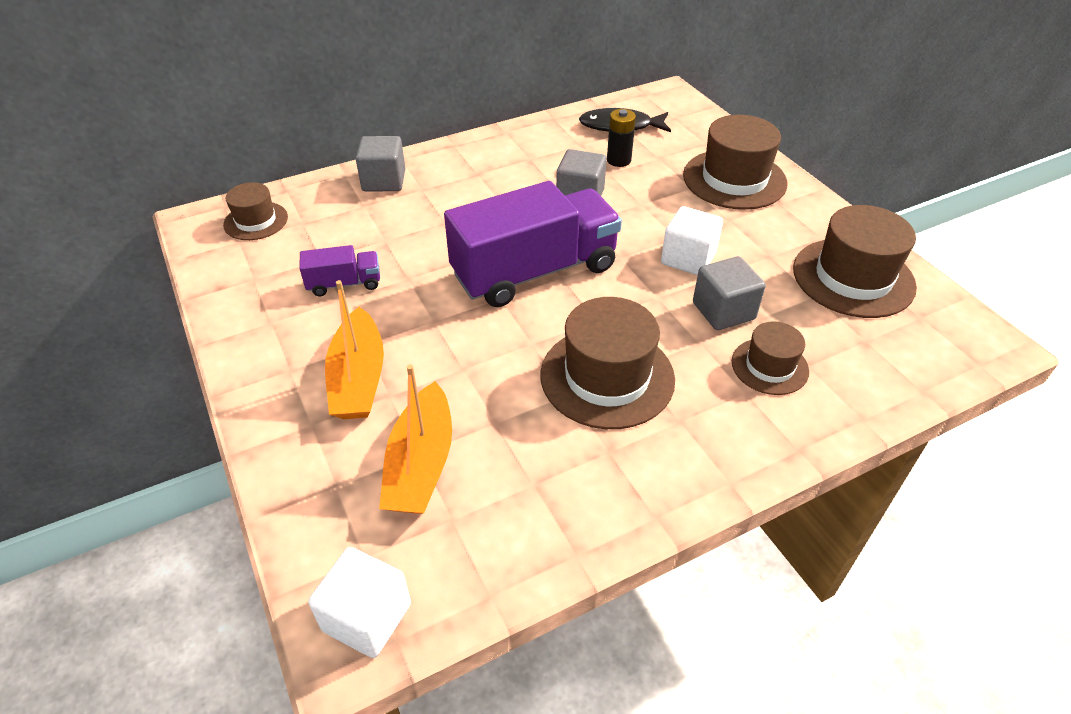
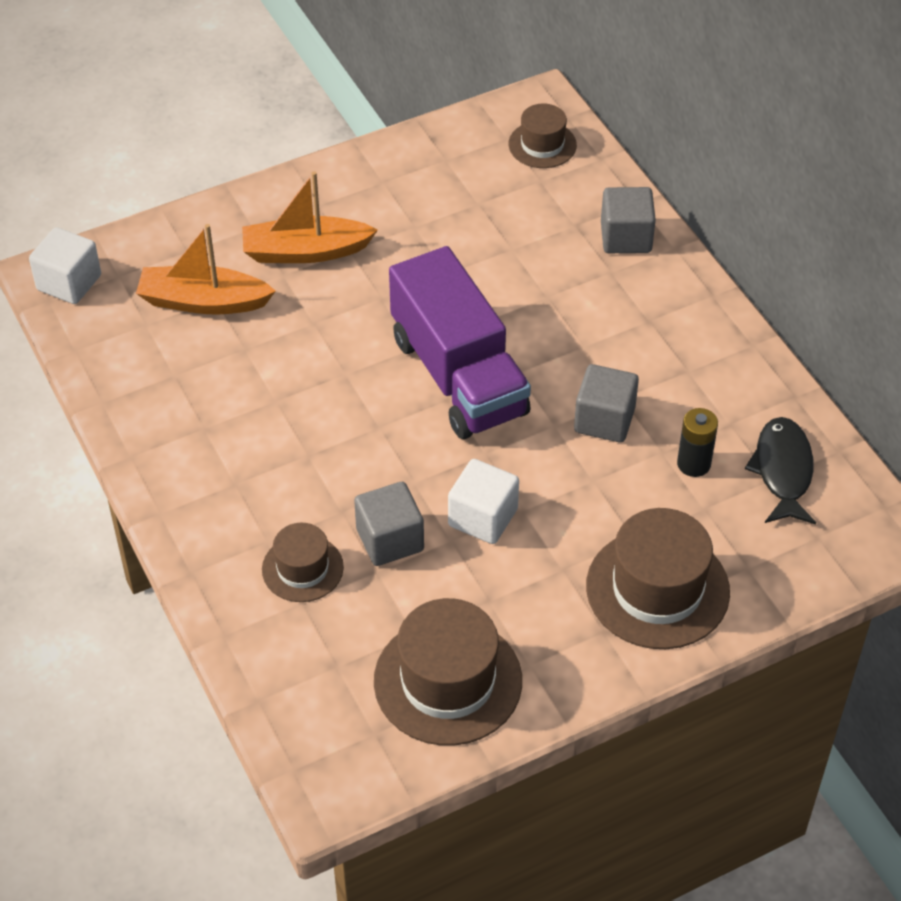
camera: 90 degrees right, 5 degrees up
purple truck [299,245,380,296] -> none
brown hat [540,297,675,429] -> none

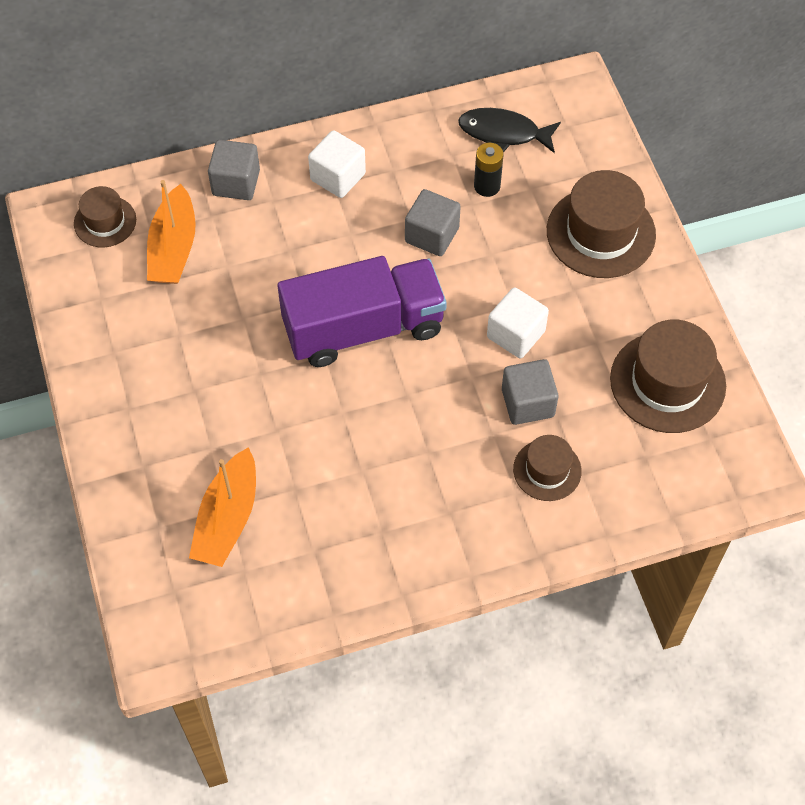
camera: 80 degrees left, 10 degrees up
white cube [29,227,101,304] -> white cube moved to [308,130,366,198]
orange boat [242,171,378,263] -> orange boat moved to [147,180,196,284]

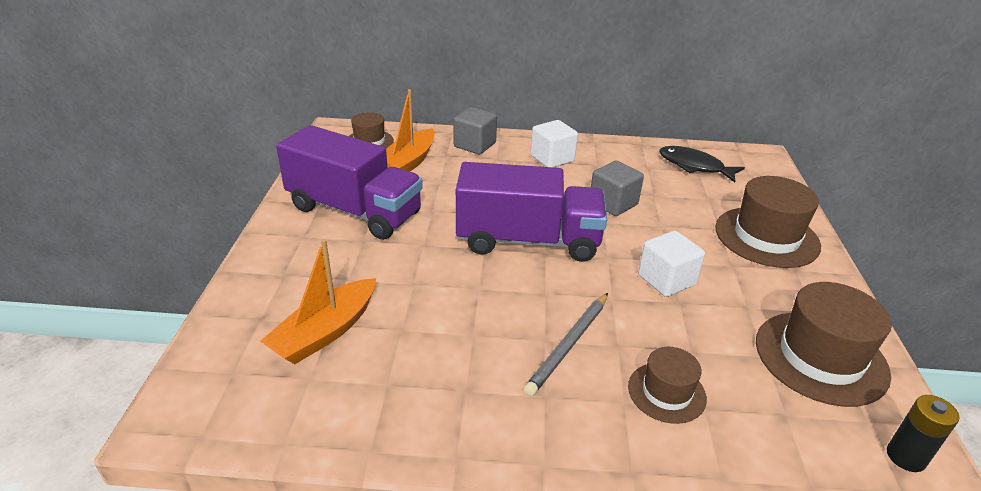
camera: 20 degrees right, 25 degrees down
black battery [474,143,504,197] -> black battery moved to [887,395,960,472]
grey cube [502,359,558,425] -> none
none -> purple truck [276,125,423,240]
none -> grey pencil [524,293,608,396]

